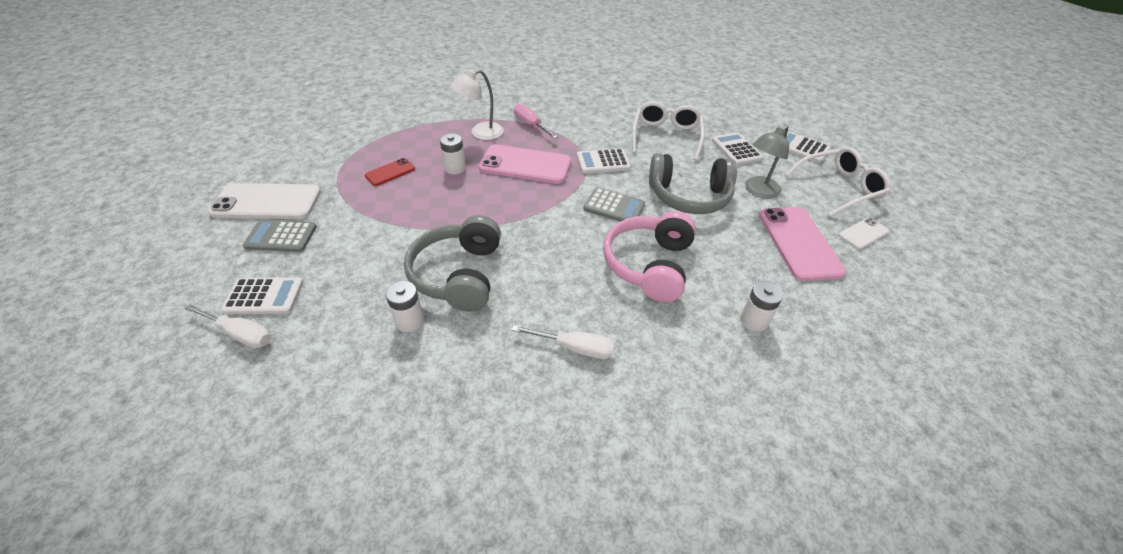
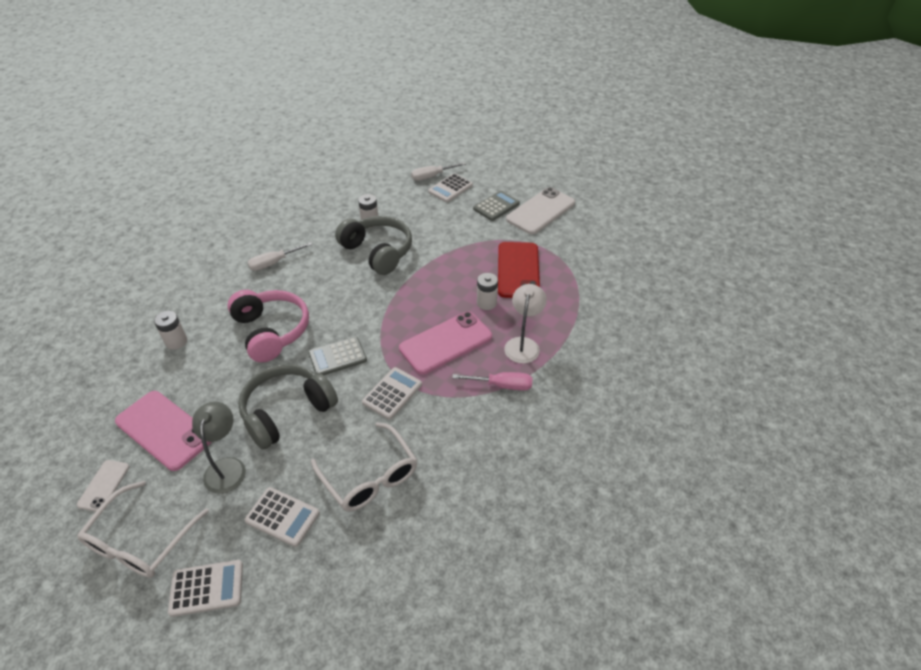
camera: 135 degrees right, 0 degrees up
red phone [365,158,415,186] -> red phone [498,242,540,298], size x1.95

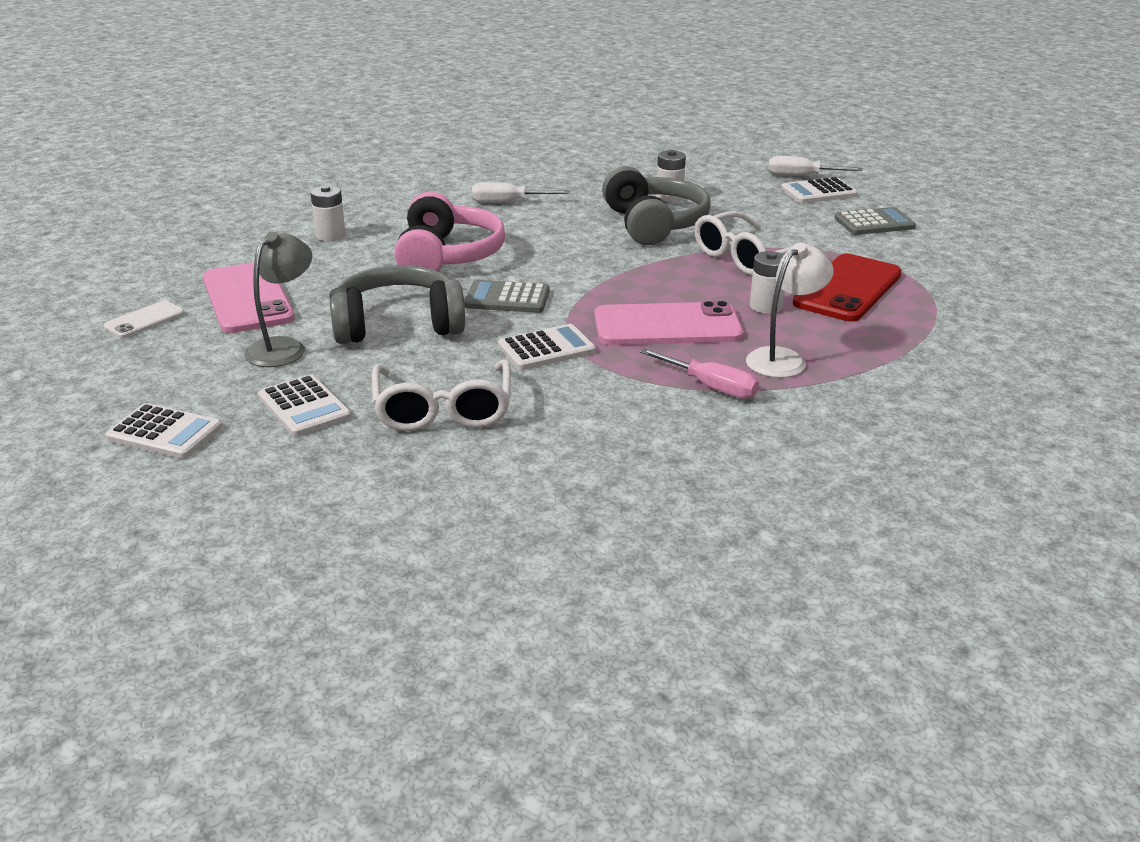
camera: 30 degrees right, 15 degrees down
white glasses [77,481,209,578] -> white glasses moved to [694,211,827,275]
white phone [506,187,575,235] -> none

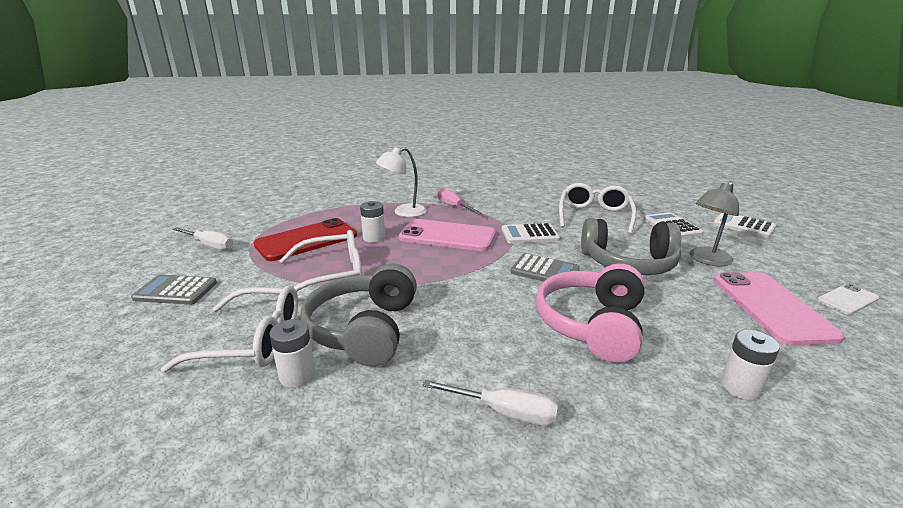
camera: 160 degrees left, 5 degrees down
white screwdriver [768,156,862,176] -> white screwdriver moved to [172,227,234,250]
white calculator [781,177,857,203] -> none
none -> white glasses [161,286,298,373]

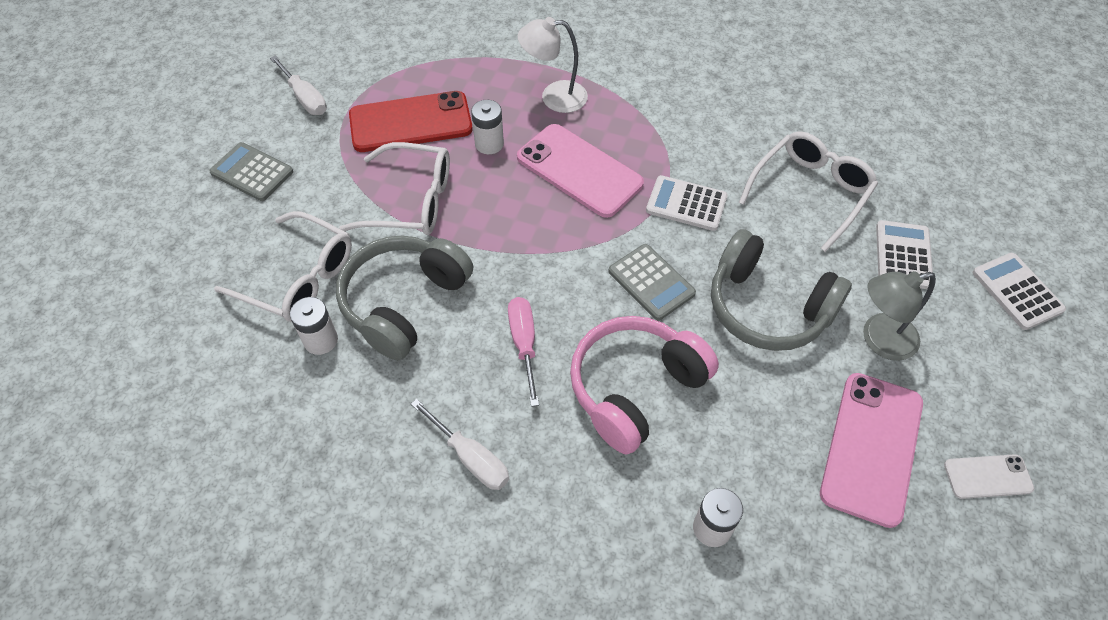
camera: 25 degrees right, 30 degrees up
pink screwdriver [438,188,482,215] -> pink screwdriver moved to [508,297,539,407]

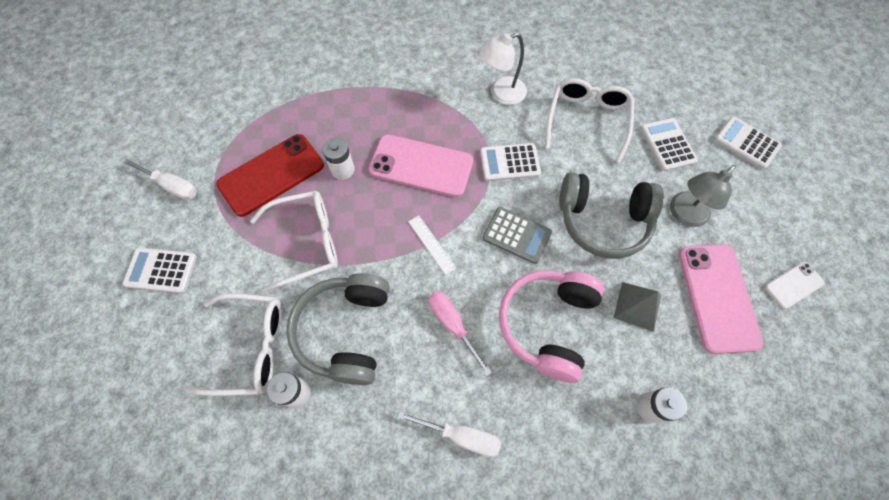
camera: 25 degrees left, 10 degrees up
grey calculator [209,142,293,201] -> white calculator [122,248,197,293]
white lamp [518,17,588,113] -> white lamp moved to [480,33,527,105]
none -> white ruler [408,215,456,275]
none -> grey pyramid [614,282,661,332]

